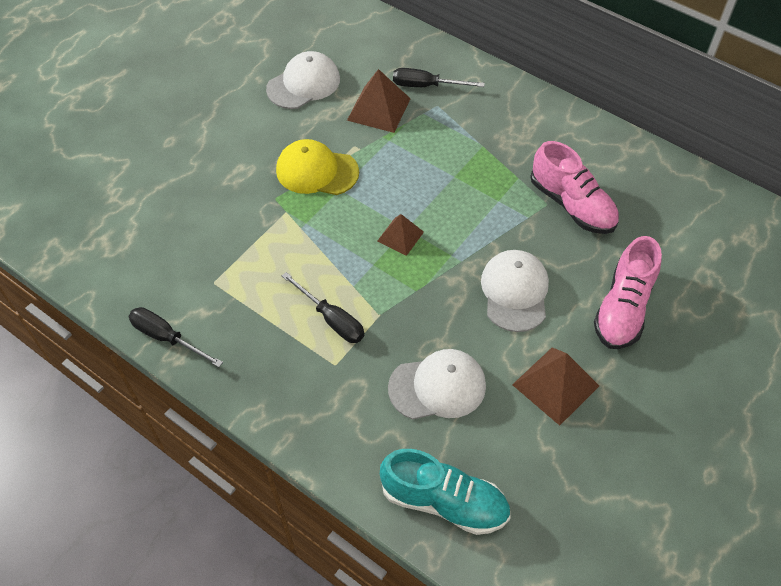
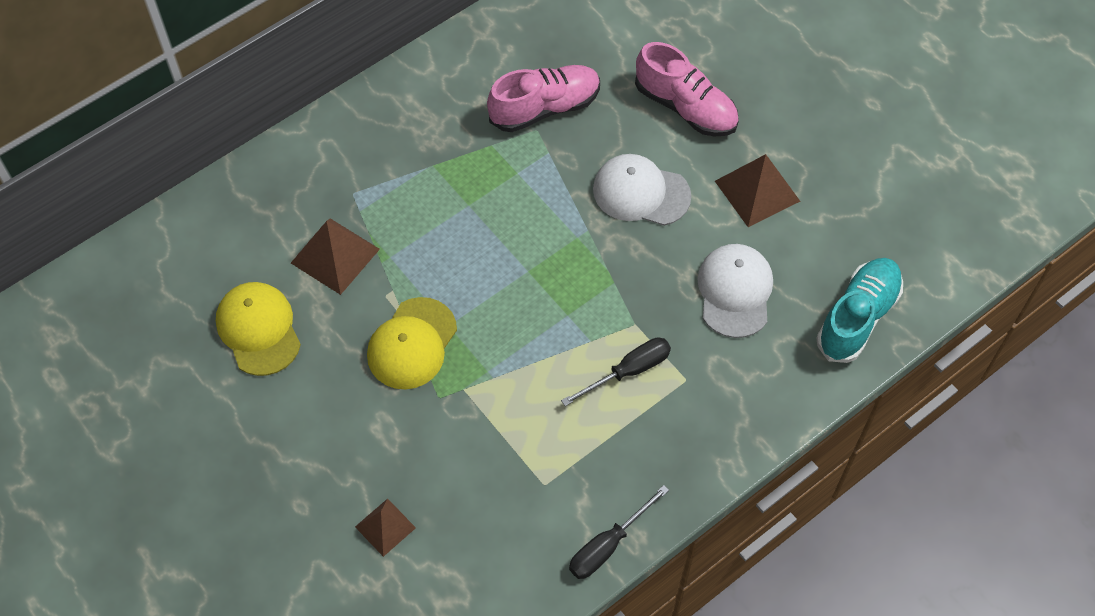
camera: 75 degrees left, 5 degrees up
white cap [266,51,340,109] -> yellow cap [216,282,301,376]
brown pyramid [377,214,424,256] -> brown pyramid moved to [355,499,416,557]
black screwdriver [393,68,485,87] -> none

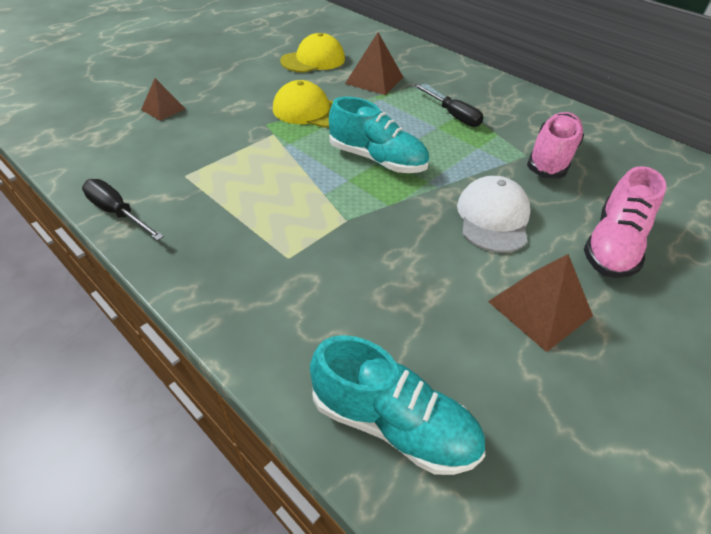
camera: 80 degrees right, 15 degrees down
pink shoe [487,65,600,132] -> pink shoe turned 120 degrees counterclockwise [527,112,584,178]
black screwdriver [561,338,671,406] -> black screwdriver moved to [413,84,484,127]
white cap [697,244,773,338] -> none
none -> turquoise shoe [329,97,429,173]

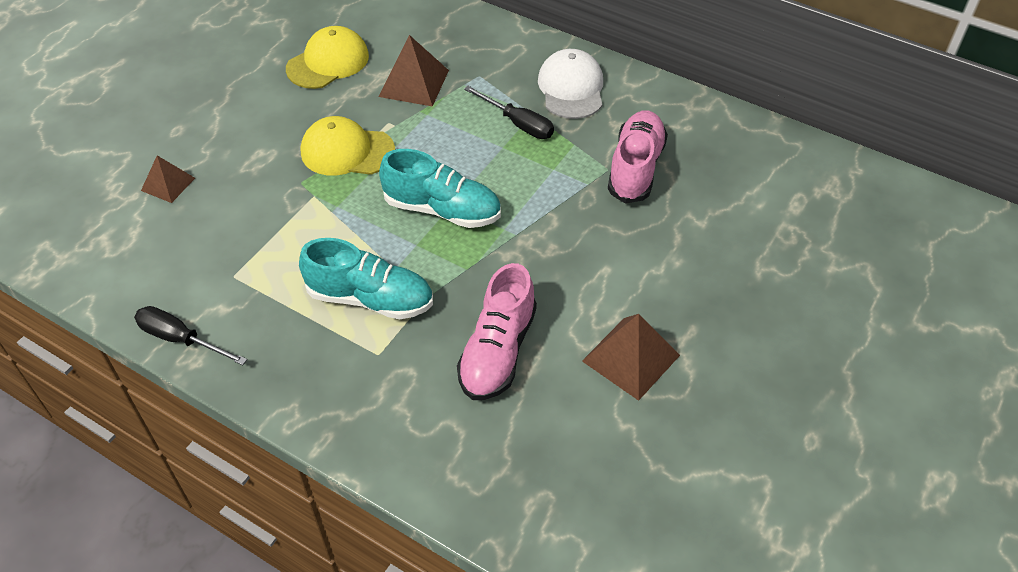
camera: 10 degrees left, 5 degrees up
turquoise shoe [310,335,485,475] -> turquoise shoe moved to [299,238,433,319]
white cap [457,176,531,253] -> white cap moved to [538,49,603,119]
pink shoe [584,166,666,278] -> pink shoe moved to [457,263,537,400]

